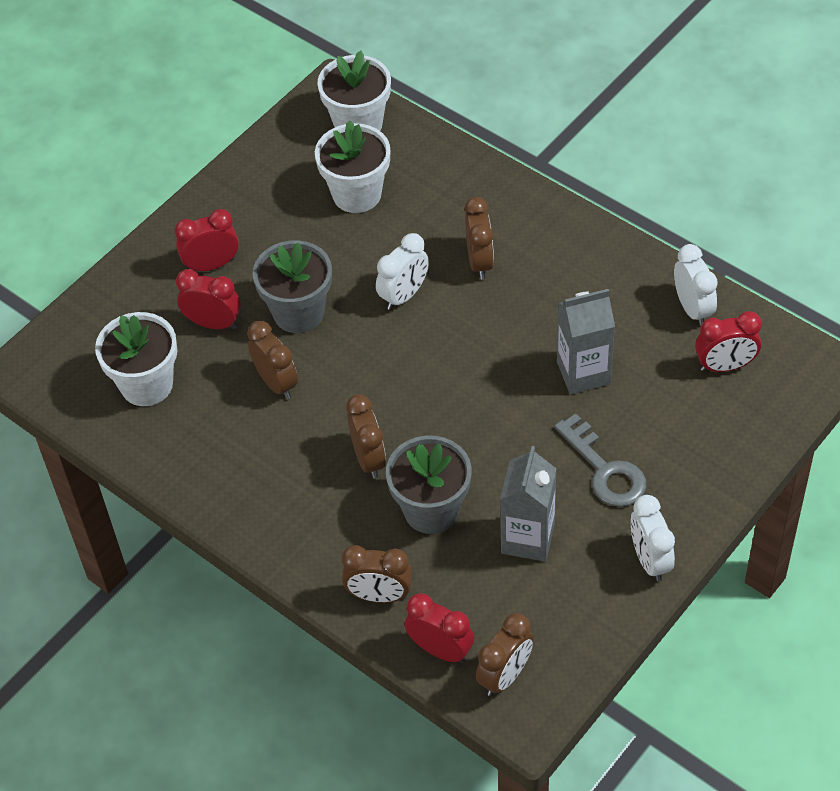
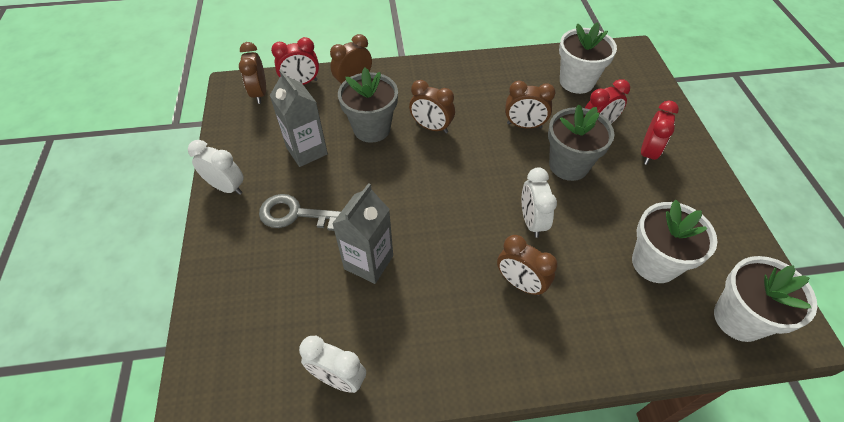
camera: 130 degrees right, 0 degrees up
red clock [695,311,762,372] -> none

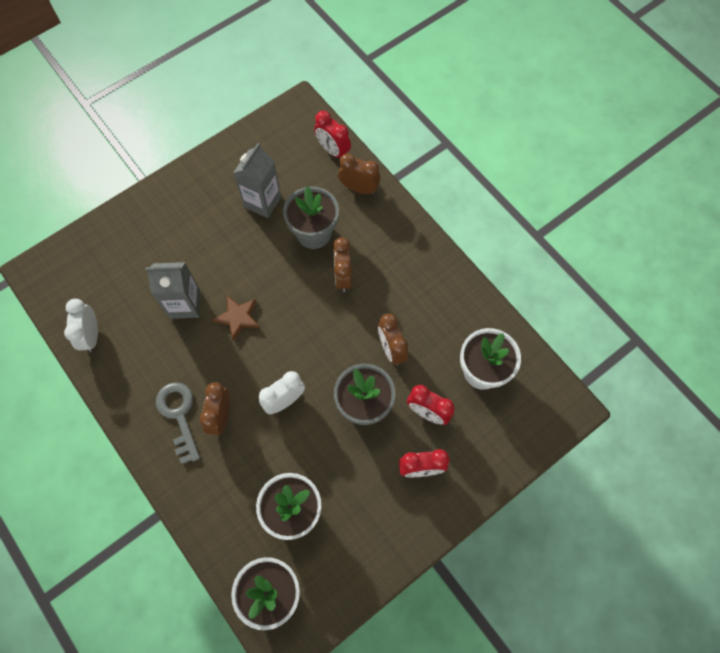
camera: 60 degrees right, 15 degrees up
white clock [188,140,244,195] -> none
brown clock [239,42,266,104] -> none
grey key [259,194,341,231] -> grey key moved to [156,382,200,464]
none -> brown star [213,296,260,341]

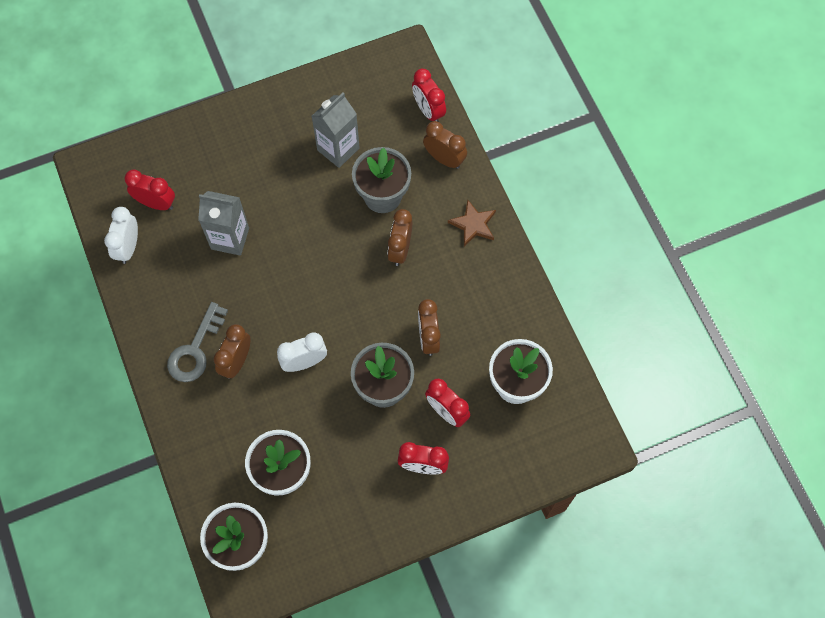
camera: 15 degrees right, 0 degrees up
grey key [156,382,200,464] -> grey key turned 150 degrees counterclockwise [167,302,228,382]
brown star [213,296,260,341] -> brown star moved to [448,200,496,246]
none -> red clock [125,170,175,210]

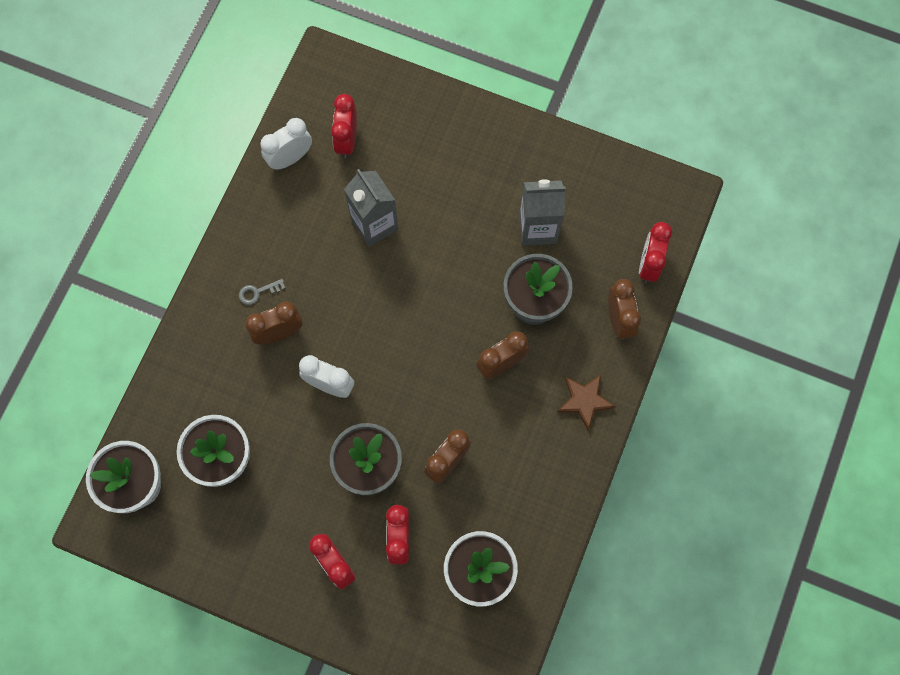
camera: 45 degrees right, 5 degrees up
red clock [125,170,175,210] -> red clock turned 150 degrees counterclockwise [331,94,357,159]
grey key [167,302,228,382] -> grey key [239,279,285,305], size x0.50

